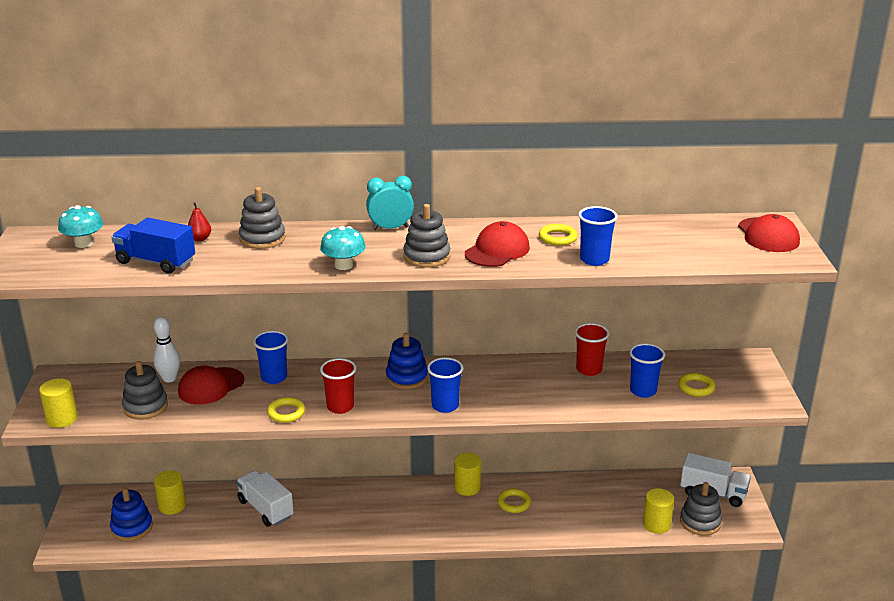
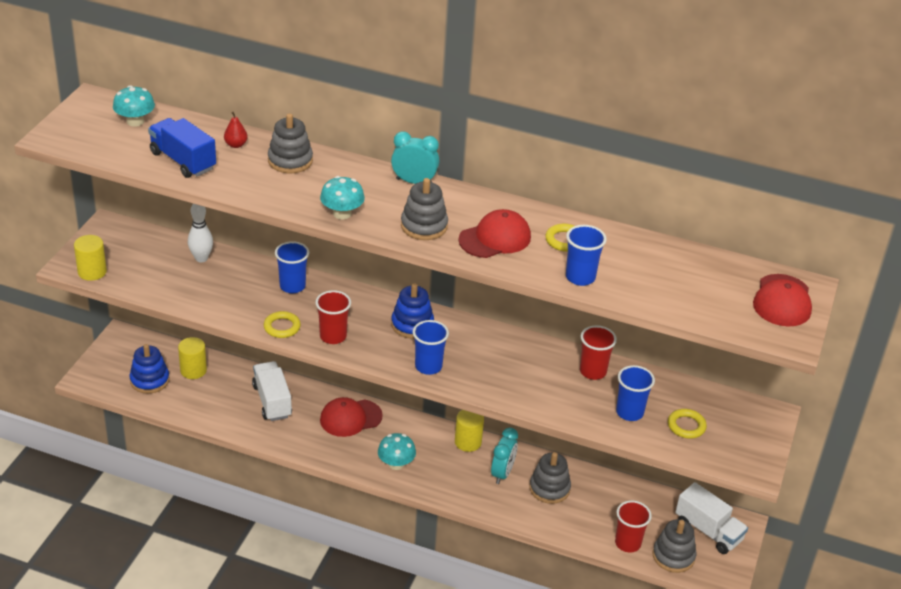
camera: 20 degrees right, 10 degrees up
grey stacking toy [122,361,168,420] -> grey stacking toy moved to [529,452,571,504]
red cap [178,366,244,405] -> red cap moved to [320,397,383,437]
yellow ring [497,488,531,513] -> turquoise clock [491,428,518,484]
yellow cylinder [643,488,674,534] -> red cup [615,501,652,552]
none -> turquoise mushroom [378,433,416,470]

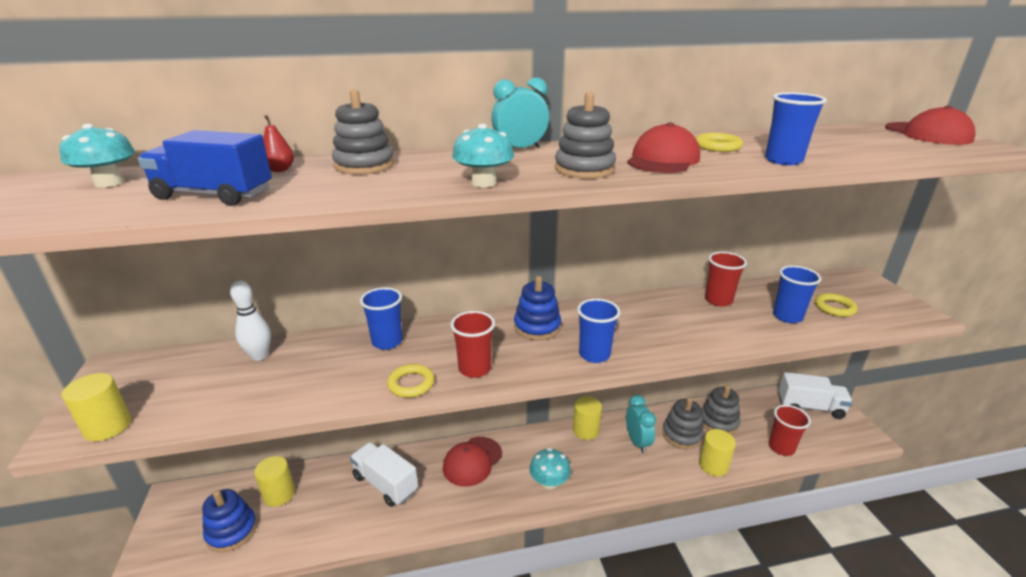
camera: 30 degrees left, 10 degrees down
grey stacking toy [653,519,696,573] -> grey stacking toy moved to [702,385,740,435]
none -> yellow cylinder [699,429,736,477]

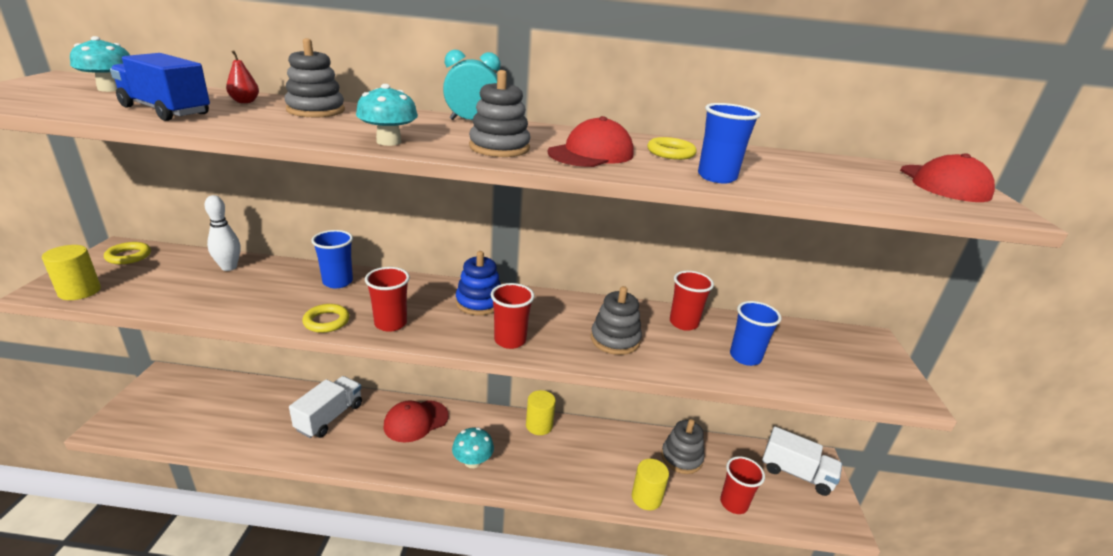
camera: 15 degrees right, 0 degrees up
blue stacking toy [202,489,257,552] -> none
yellow cylinder [254,456,295,507] -> none
white truck [350,442,418,507] -> white truck turned 60 degrees clockwise [289,376,362,438]
blue cup [577,298,621,363] -> red cup [491,283,534,349]
turquoise clock [626,395,656,453] -> none
grey stacking toy [662,397,704,449] -> grey stacking toy moved to [591,286,642,355]
yellow ring [815,293,858,317] -> yellow ring moved to [104,242,151,264]

